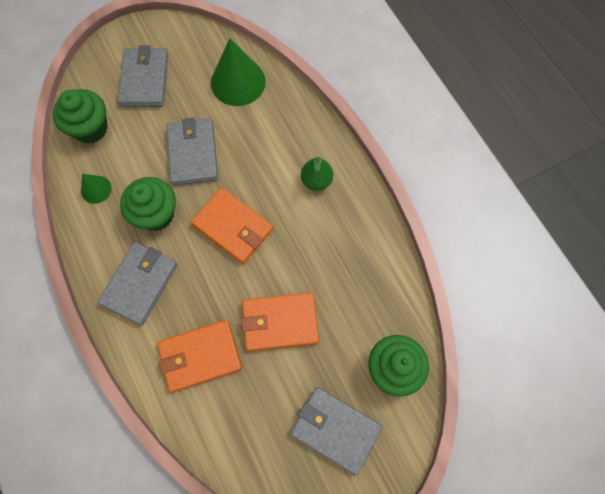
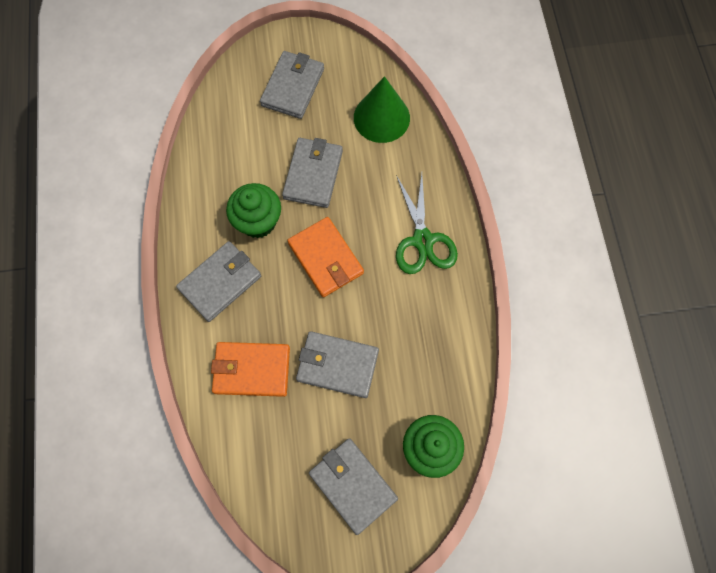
camera: 20 degrees right, 0 degrees up
green cupcake [53,89,108,143] -> none
green cone [81,174,112,204] -> none
orange wallet [241,293,319,351] -> grey wallet [296,331,379,398]
green pear [301,157,333,191] -> green scissors [396,173,458,274]

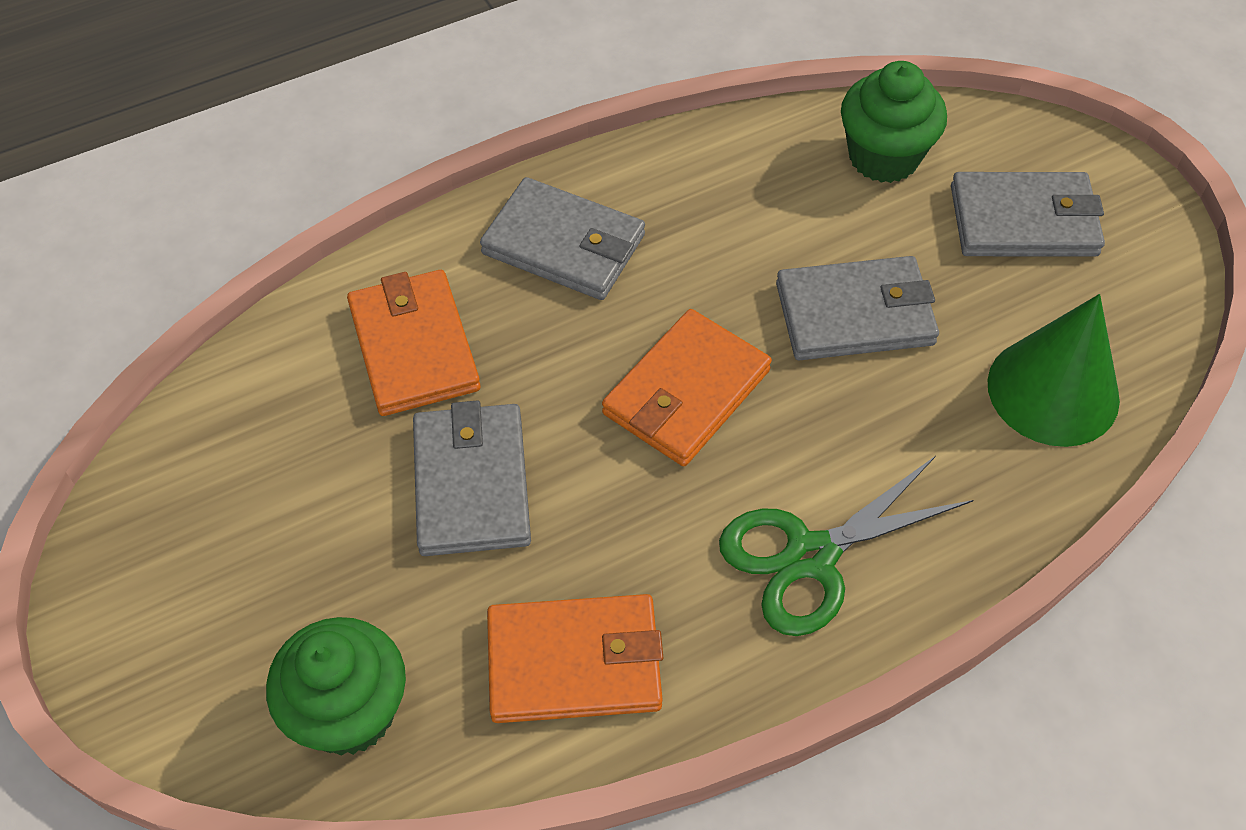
camera: 70 degrees right, 15 degrees down
green cupcake [226,183,281,238] -> green cupcake moved to [841,61,947,183]
grey wallet [309,438,398,535] -> none
none -> orange wallet [487,594,663,723]

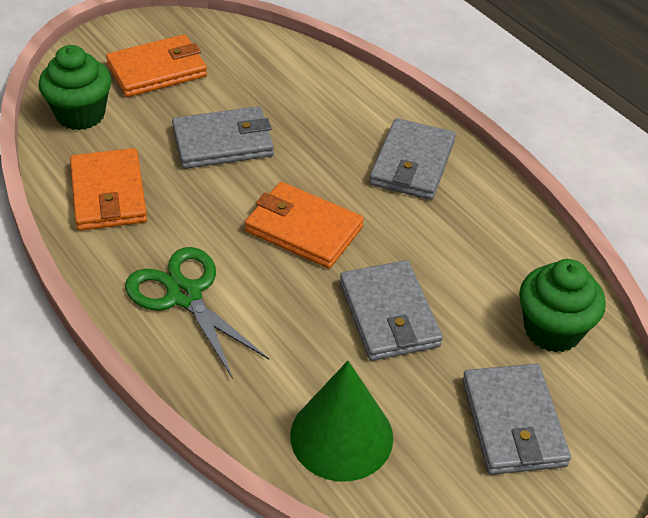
camera: 80 degrees right, 10 degrees down
orange wallet [347,270,481,416] -> orange wallet moved to [106,34,207,97]

